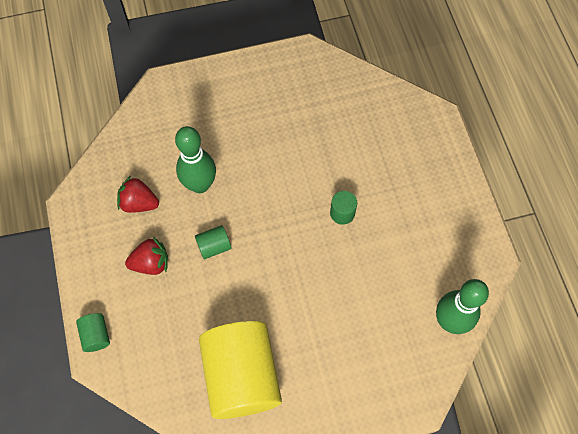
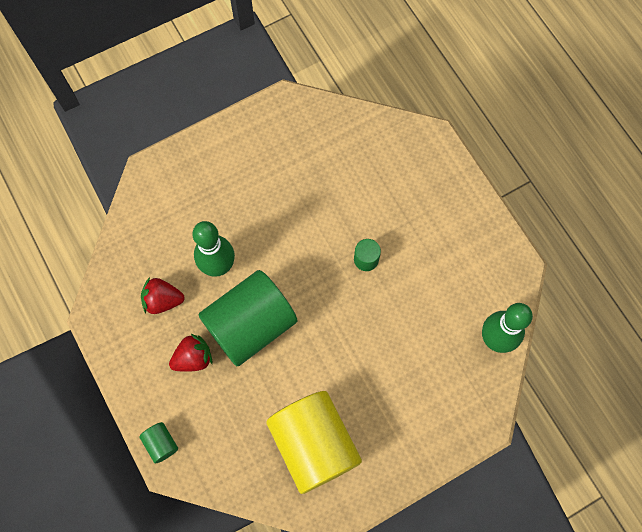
camera: 15 degrees left, 5 degrees up
green cylinder [195,225,231,259] -> green cylinder [198,270,297,366], size x2.48

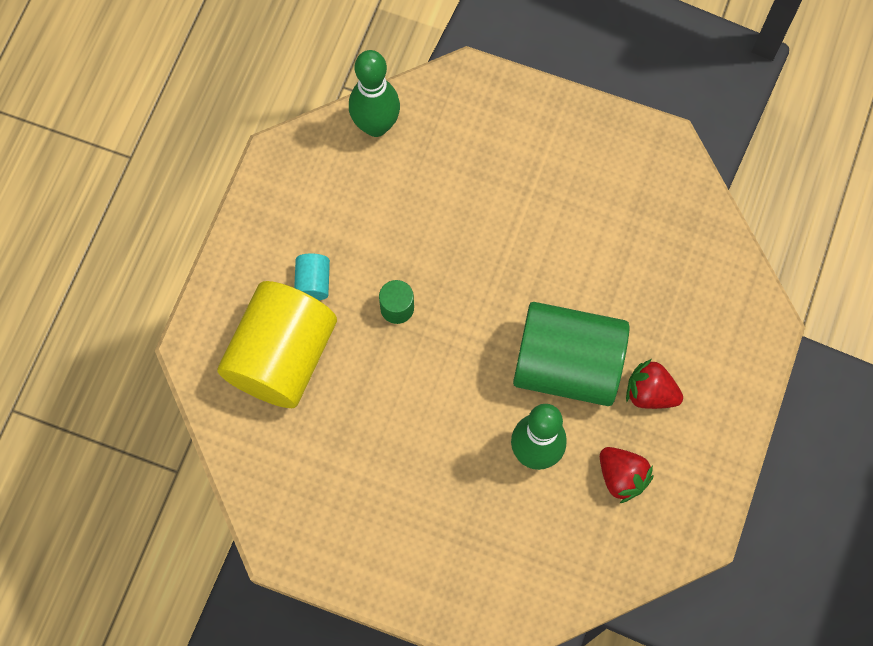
camera: 130 degrees left, 0 degrees up
green cylinder [139,422,178,464] -> none
yellow cylinder [266,391,362,494] -> yellow cylinder moved to [217,281,337,408]
none -> turquoise cylinder [294,253,330,300]

